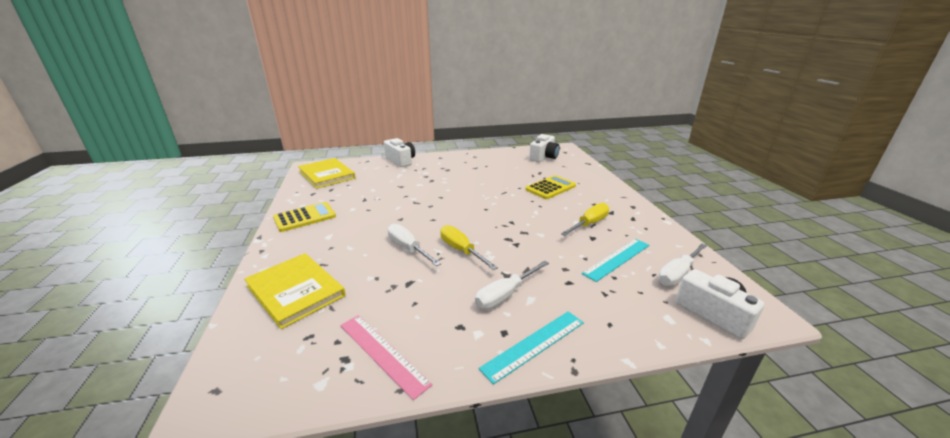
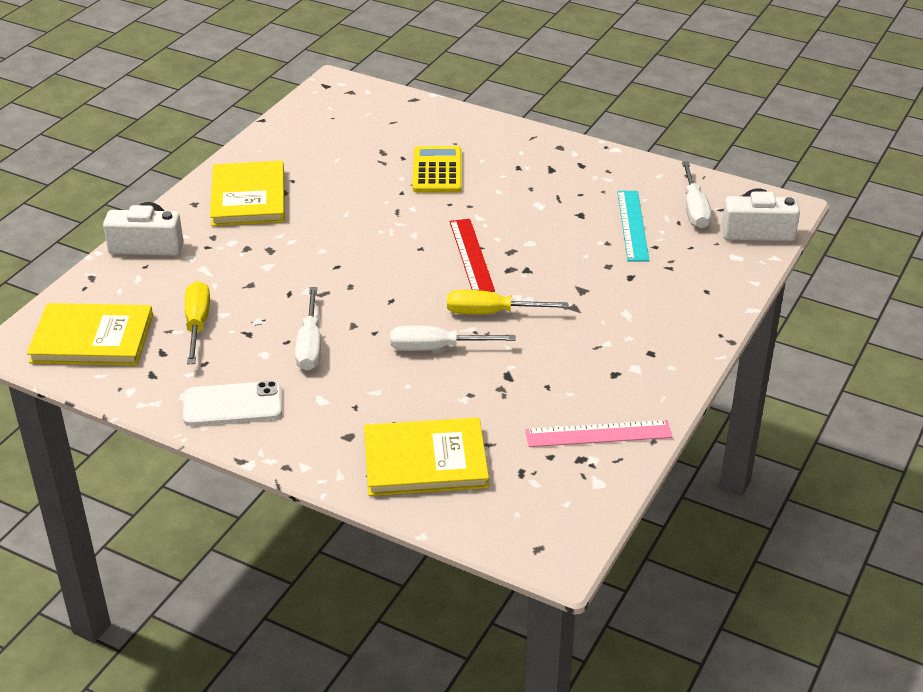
camera: 50 degrees left, 10 degrees up
yellow calculator [273,202,336,232] -> white phone [183,381,282,426]
white screwdriver [475,261,549,309] -> white screwdriver moved to [295,287,321,371]
turquoise ruler [479,311,584,385] -> none
white camera [529,134,560,162] -> none
yellow screwdriver [561,203,609,236] -> yellow screwdriver moved to [185,281,210,364]
none -> yellow book [210,161,285,226]
none -> red ruler [450,219,495,292]

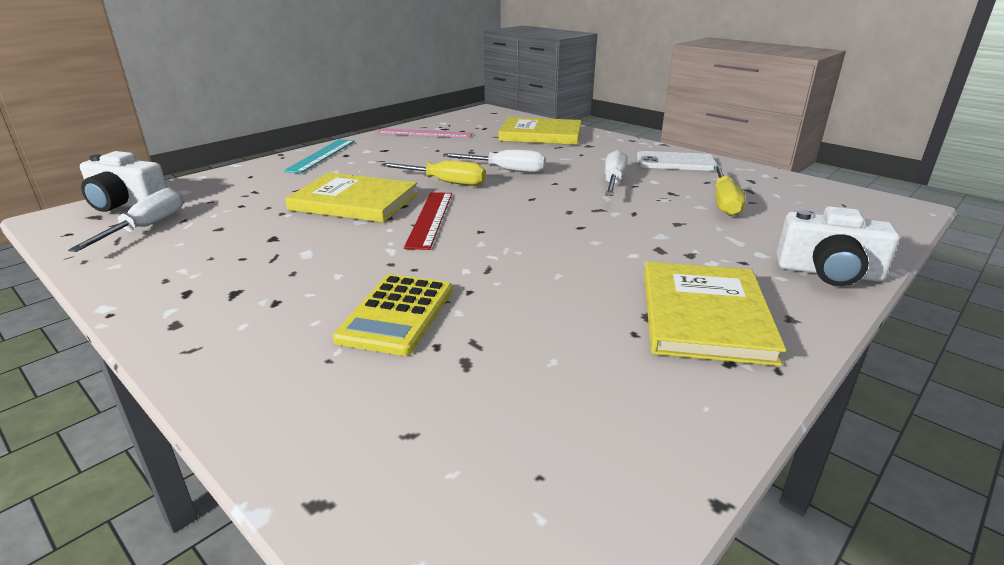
camera: 165 degrees left, 10 degrees down
yellow book [27,303,153,366] -> yellow book moved to [285,173,418,223]
turquoise ruler [617,191,650,261] -> turquoise ruler moved to [284,139,355,173]

